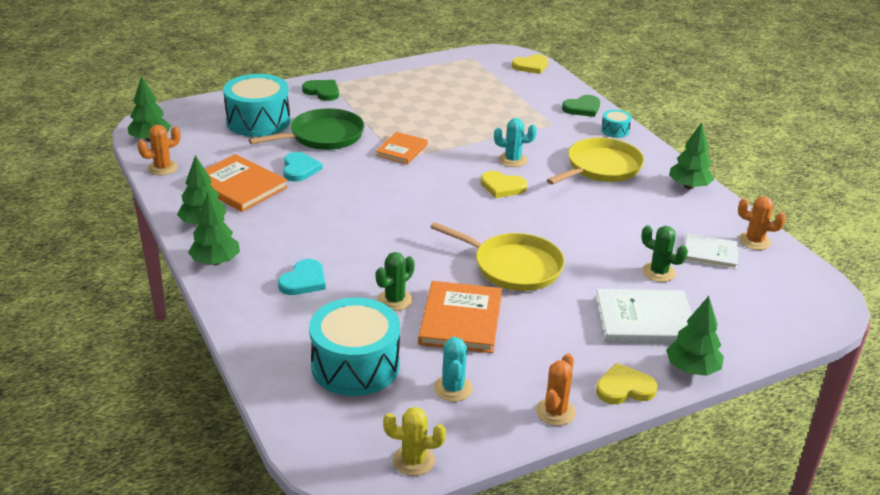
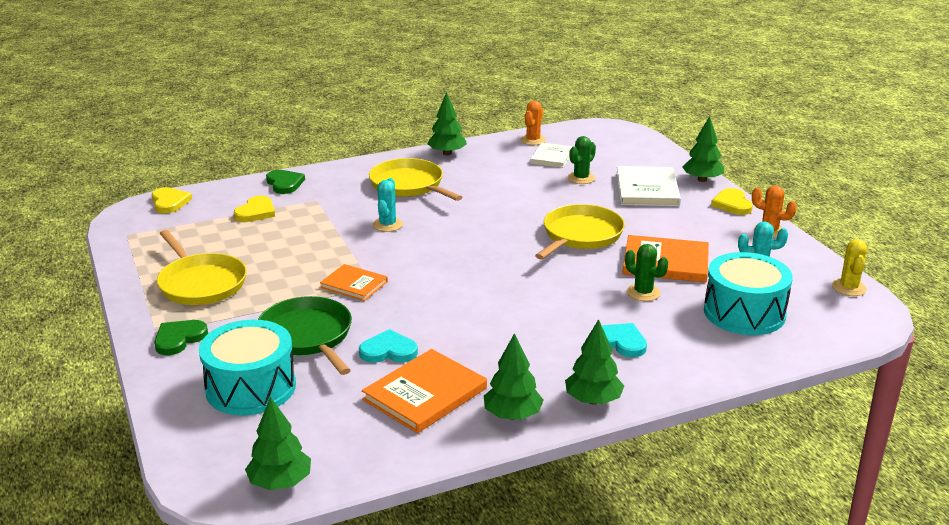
camera: 85 degrees left, 5 degrees down
orange cactus [137,125,181,175] -> none
yellow heart [481,171,527,198] -> yellow heart moved to [234,196,275,222]
turquoise drum [601,110,632,138] -> none
none -> yellow pan [157,230,247,305]

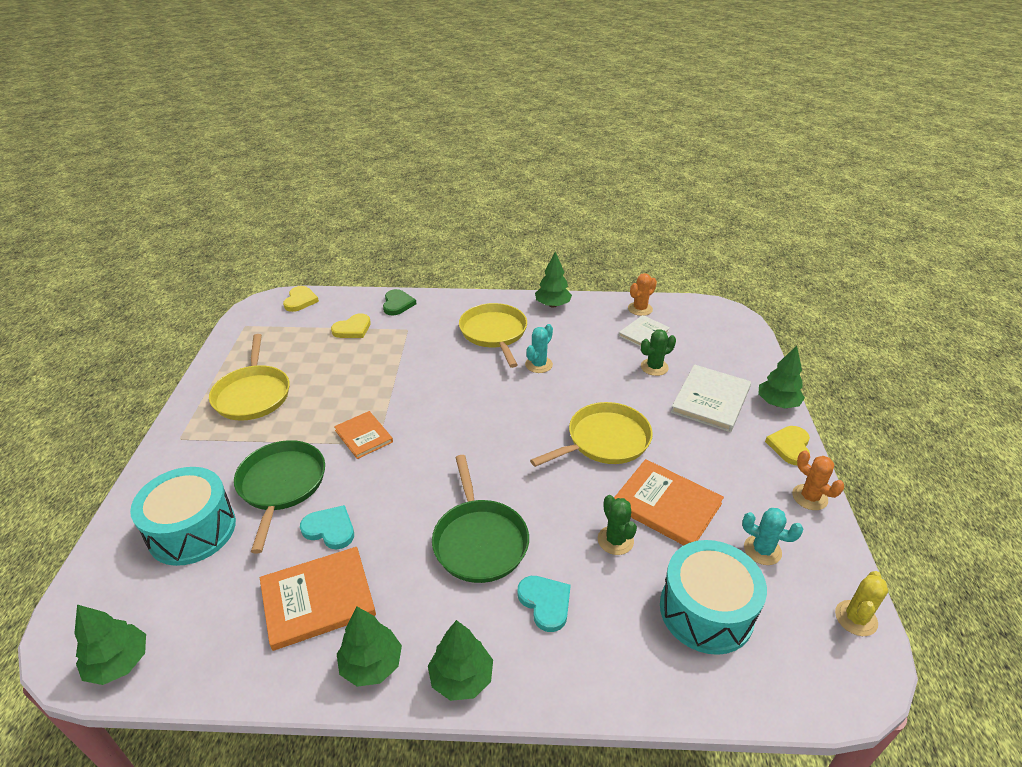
camera: 25 degrees right, 10 degrees up
green heart [154,320,208,355] -> none
turquoise cactus [373,178,403,232] -> turquoise cactus moved to [525,324,553,373]
none -> green pan [432,455,529,583]

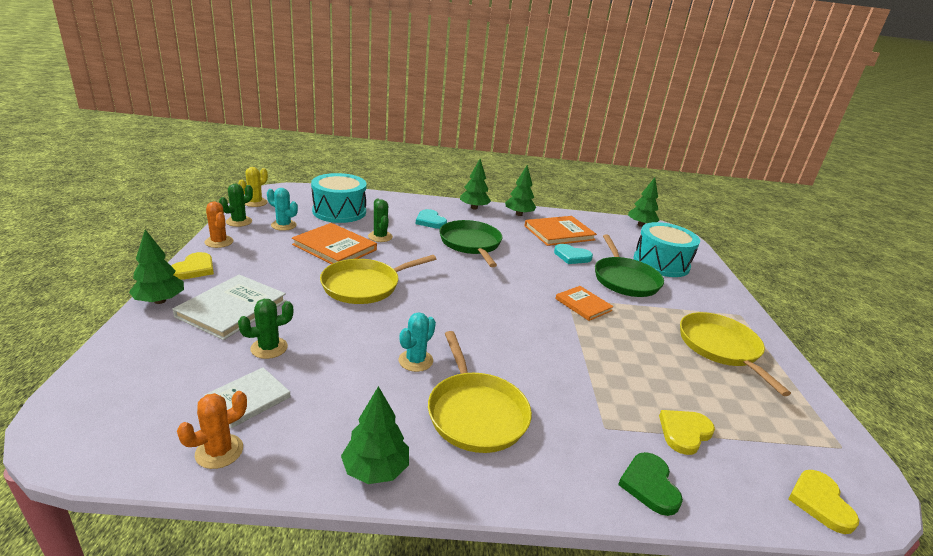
camera: 175 degrees right, 10 degrees down
none -> green cactus [219,183,253,227]

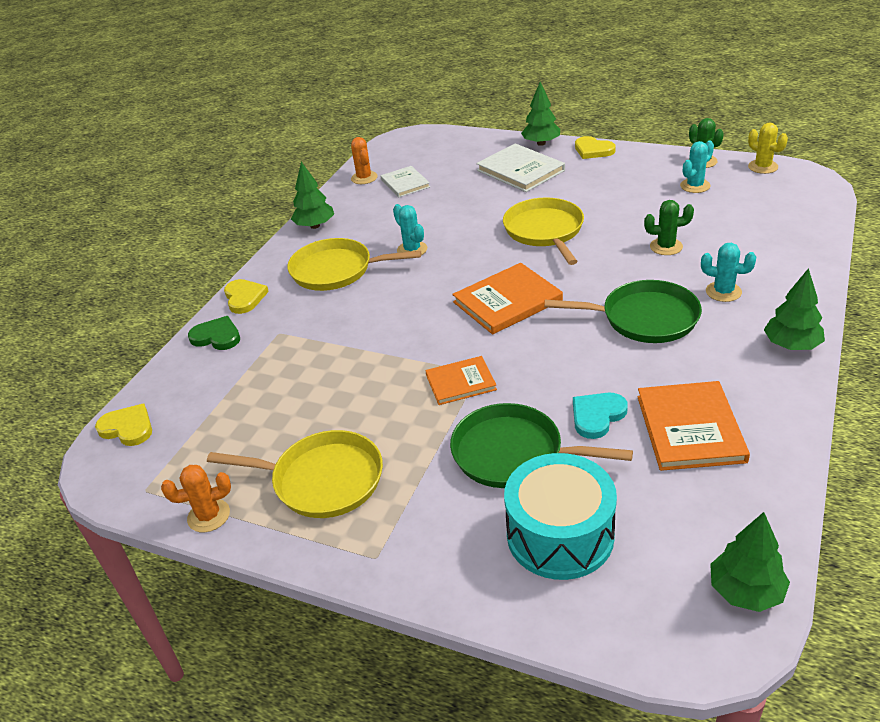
camera: 120 degrees right, 10 degrees up
orange cactus [204,201,233,248] -> orange cactus moved to [161,465,231,532]
green cactus [238,299,293,359] -> none
orange book [292,223,377,264] -> orange book moved to [452,263,563,335]
turquoise drum [311,173,366,223] -> none
turquoise heart [416,209,447,229] -> turquoise cactus [701,243,756,302]
green tree [505,165,537,216] -> none
yellow heart [659,410,715,455] -> yellow heart moved to [224,279,269,314]

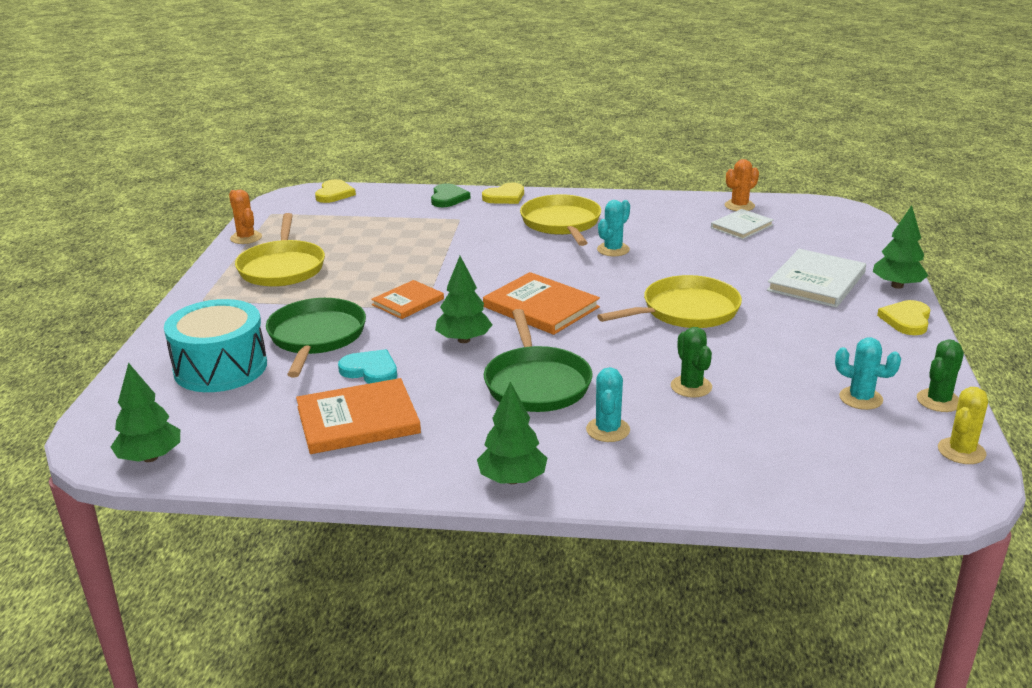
camera: 70 degrees right, 10 degrees down
green tree [291,162,334,229] -> green tree moved to [435,256,492,343]
orange book [425,356,497,405] -> orange book turned 75 degrees clockwise [371,280,444,319]

